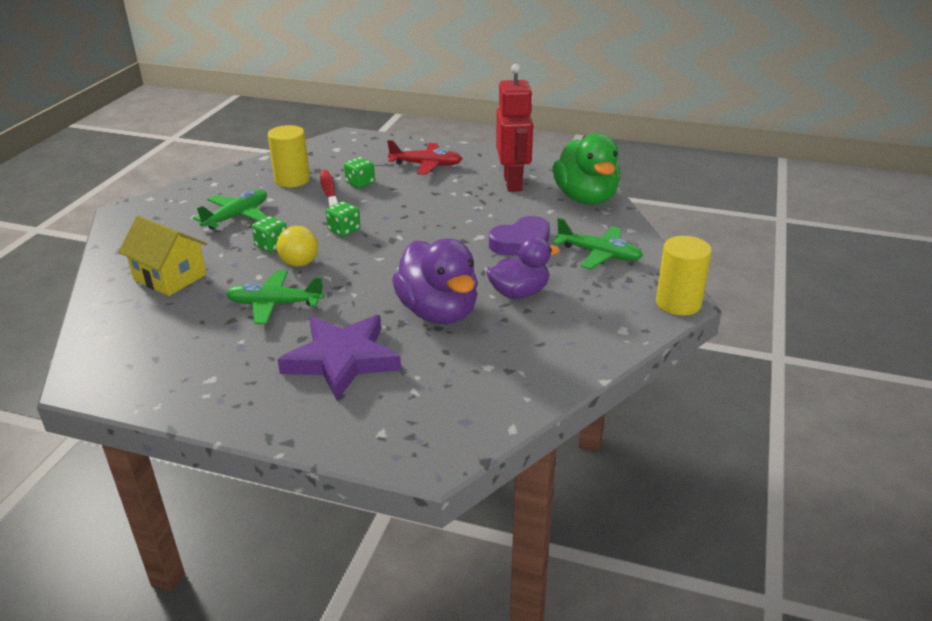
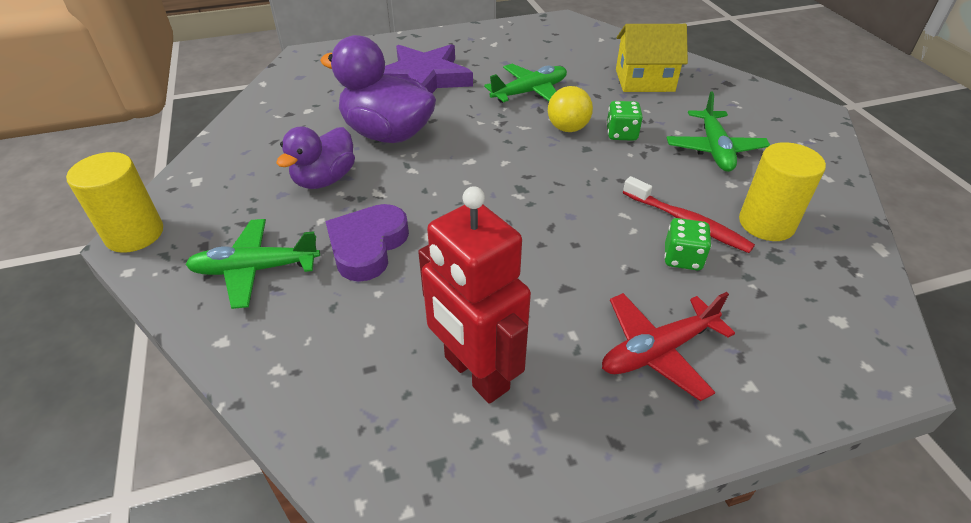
camera: 145 degrees right, 10 degrees up
green dice [326,201,360,237] -> none
green duck [552,133,620,205] -> none

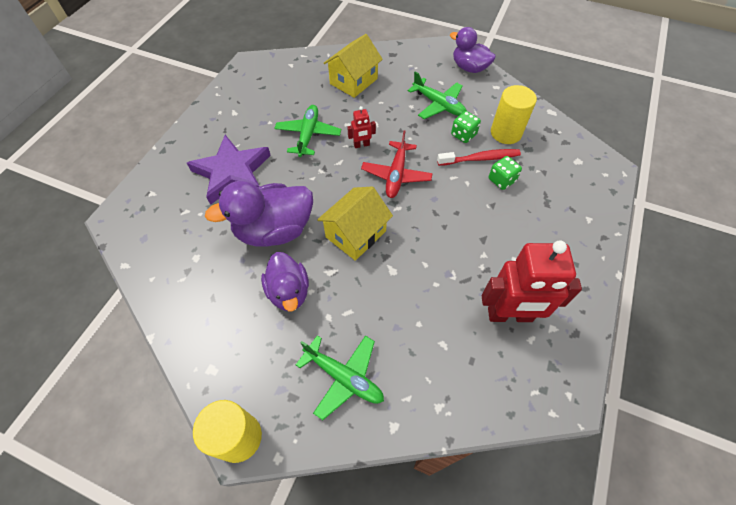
camera: 50 degrees left, 15 degrees up
green plane [185,219,320,309] -> green plane turned 90 degrees counterclockwise [296,335,384,420]
purple heart [325,204,409,282] -> none
yellow ball [548,86,593,132] -> red robot [347,106,376,148]
red plane [602,292,735,401] -> red plane moved to [361,130,433,198]
green dice [606,101,643,141] -> green dice moved to [451,111,481,143]
none -> yellow house [317,186,393,261]
none -> purple duck [450,27,496,73]

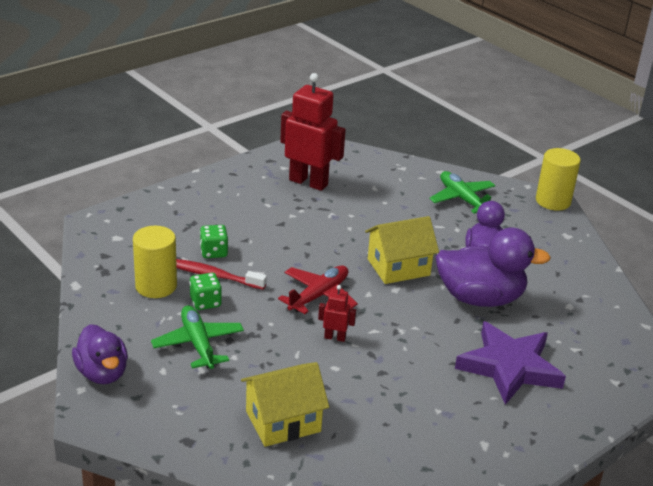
camera: 155 degrees left, 25 degrees down
green plane [274,105,341,157] -> none

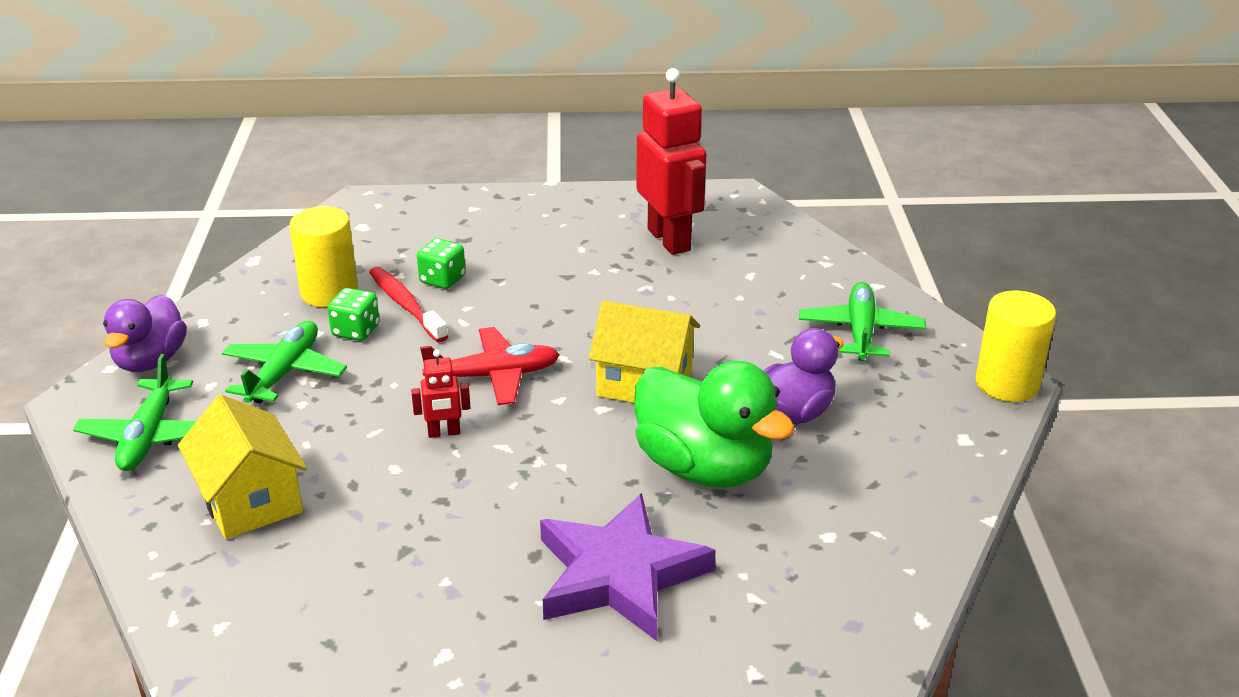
camera: 40 degrees right, 0 degrees up
yellow house [241,362,329,447] -> yellow house turned 45 degrees clockwise [178,395,307,539]
red robot [318,285,356,342] -> red robot turned 120 degrees clockwise [411,349,471,438]
purple duck [435,228,551,307] -> green duck [634,361,795,488]
none -> green plane [73,354,196,471]

